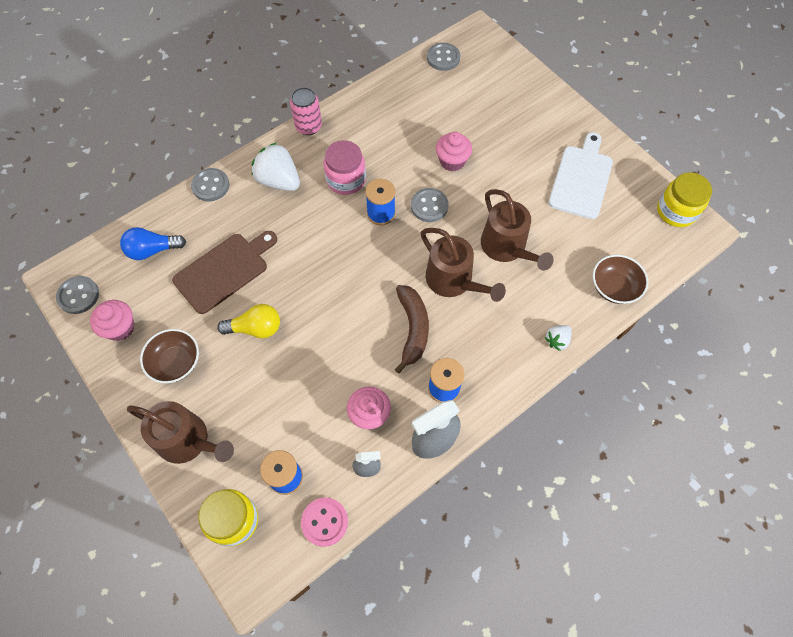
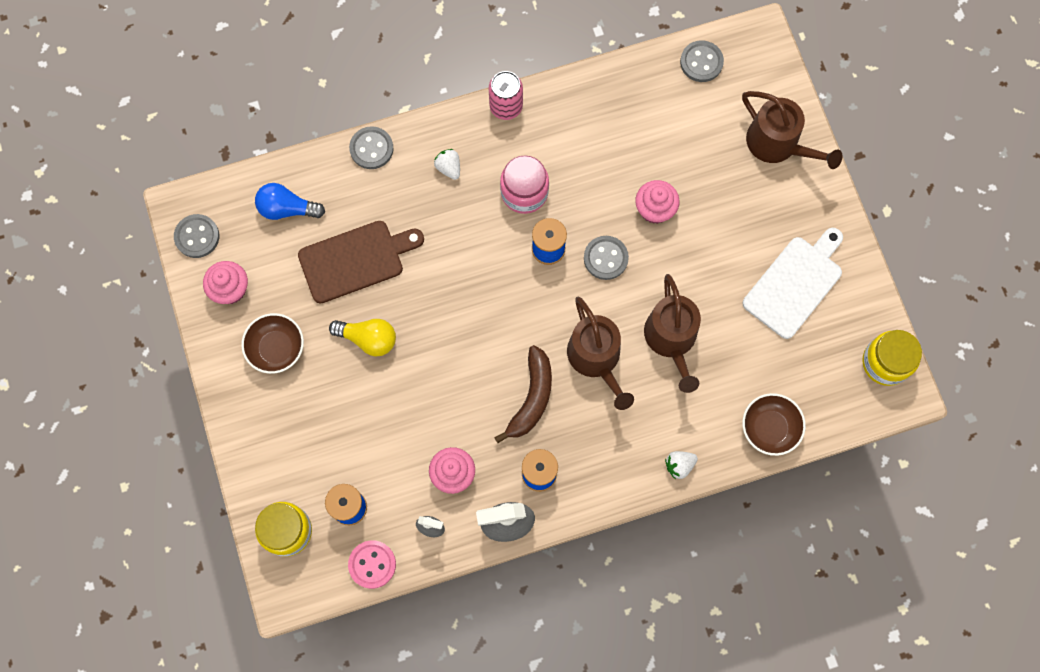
camera: 20 degrees right, 10 degrees up
brown watering can [127,401,234,464] -> brown watering can moved to [742,91,842,169]
white strawberry [252,142,300,191] -> white strawberry [434,149,460,180], size x0.52

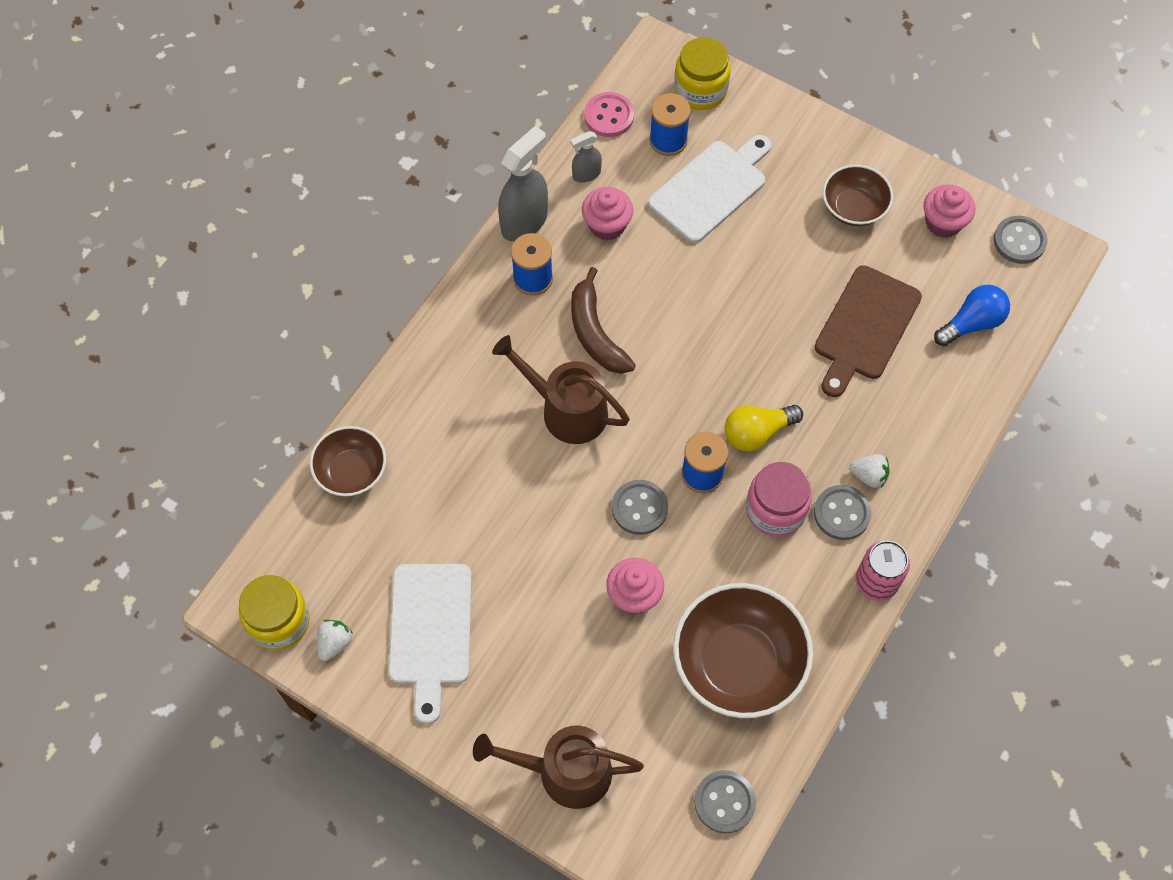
camera: 140 degrees right, 10 degrees down
yellow light bulb [329,319,396,357] -> yellow light bulb moved to [725,405,803,451]
grey button [349,126,393,169] -> grey button moved to [814,485,871,540]
brown watering can [644,274,701,393] -> none
white strawberry [665,451,698,479] -> white strawberry moved to [317,620,353,661]
none -> white cutting board [648,135,771,243]
none -> brown bowl [673,583,813,718]

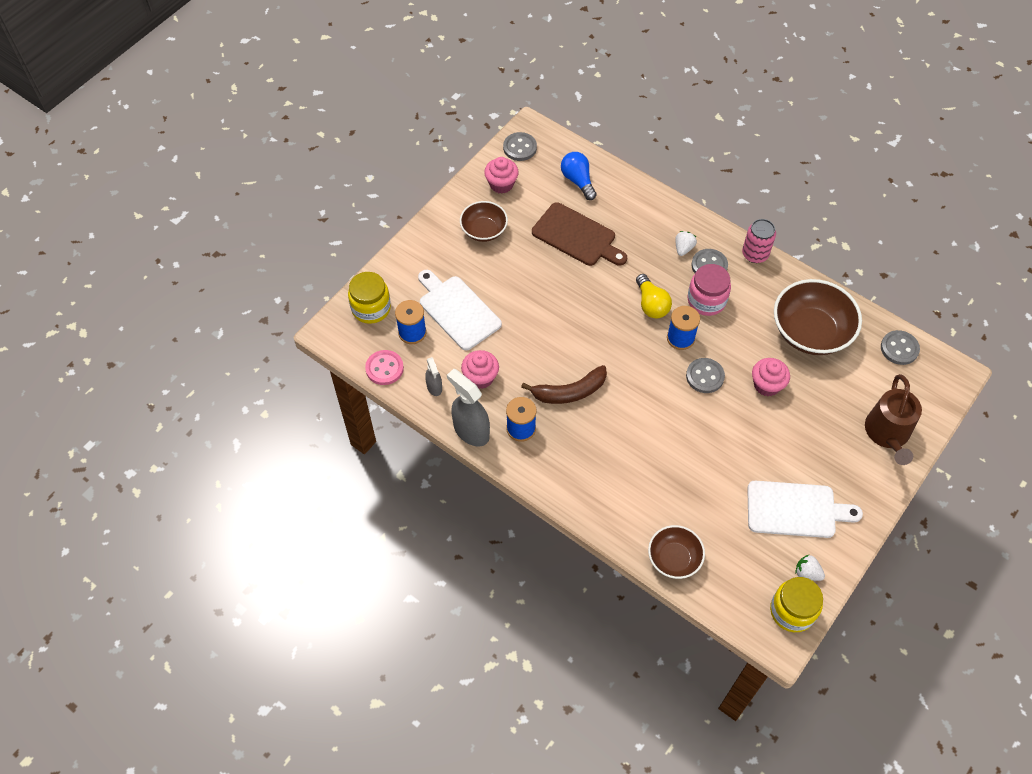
camera: 85 degrees left, 5 degrees down
brown watering can [492,335,630,444] -> none

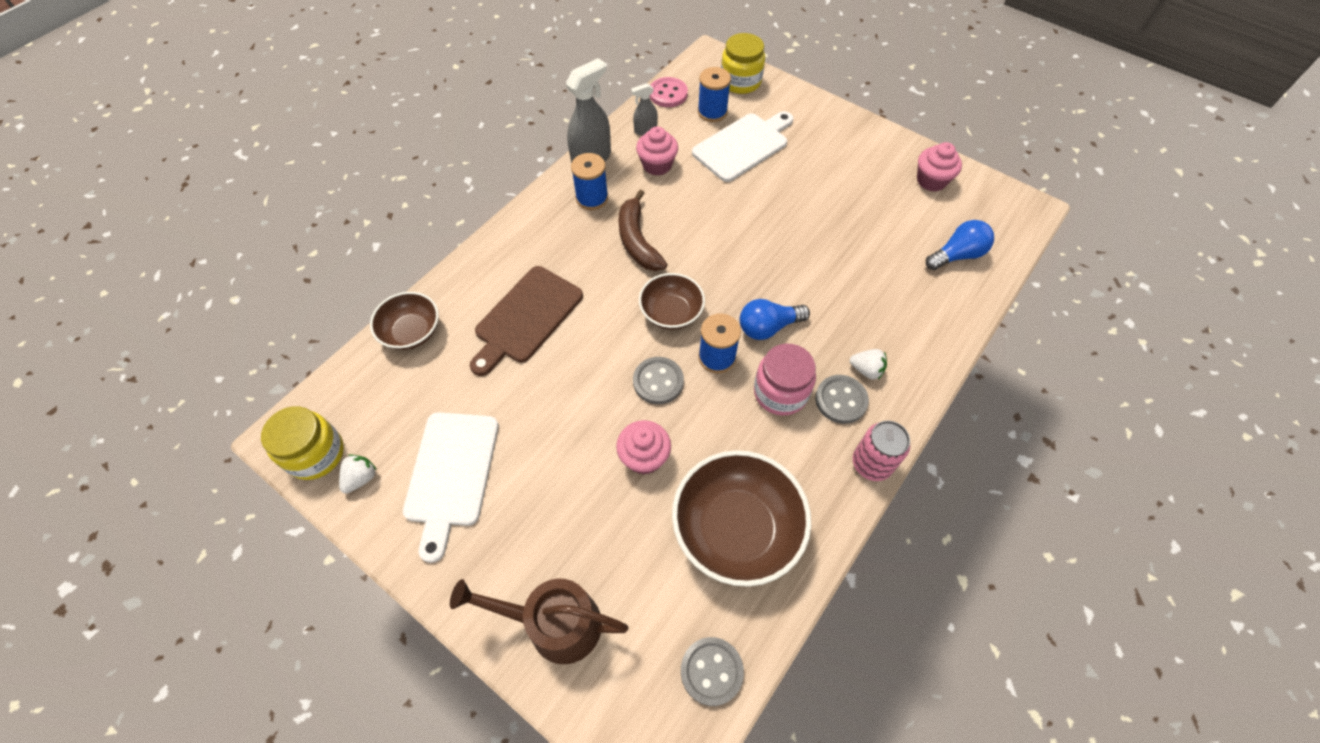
camera: 90 degrees right, 0 degrees up
brown bowl [460,201,508,242] -> brown bowl moved to [639,273,705,330]
grey button [503,132,537,161] -> none
brown cutting board [532,202,627,266] -> brown cutting board moved to [470,266,583,376]
yellow light bulb [636,274,672,318] -> blue light bulb [740,299,810,340]

